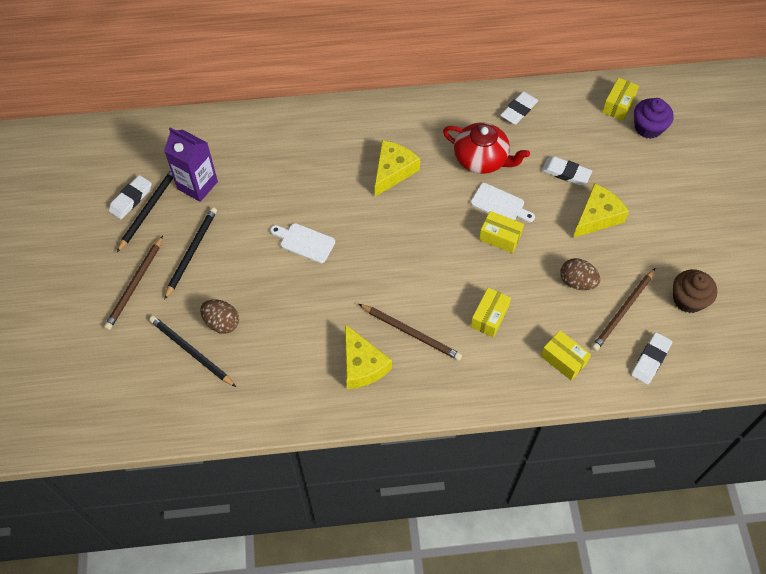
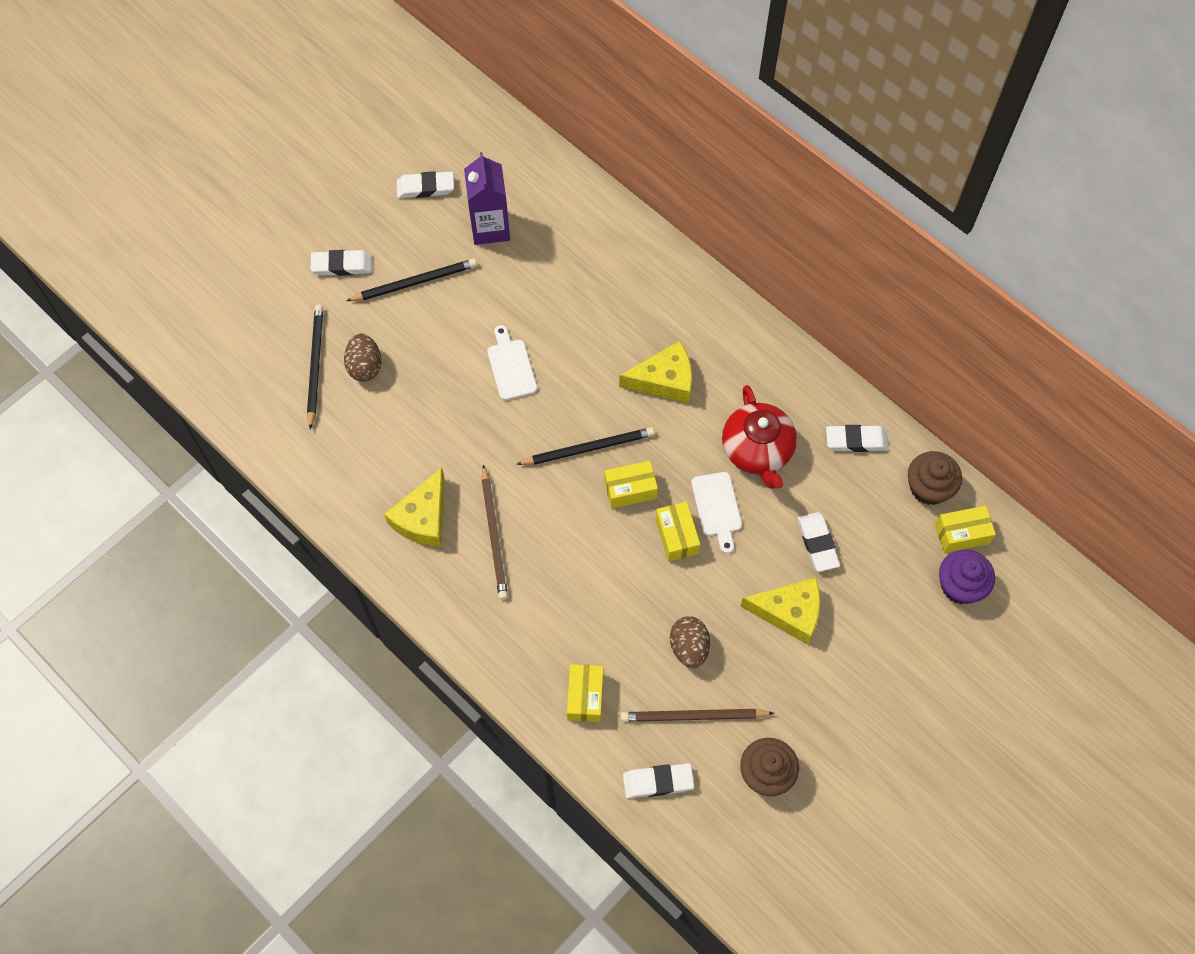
camera: 50 degrees right, 5 degrees up
brown pencil [104,236,163,330] -> white eraser [311,250,372,276]
black pencil [117,170,173,252] -> black pencil moved to [516,427,655,465]
yellow box [471,288,511,337] -> yellow box moved to [604,461,658,509]
none -> brown cupcake [908,451,962,505]

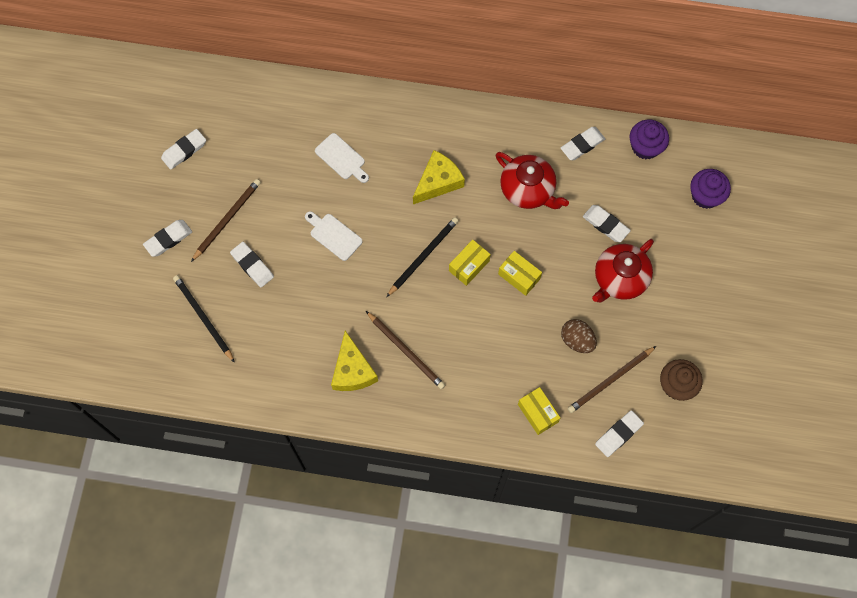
camera: 35 degrees left, 5 degrees up
brown egg [344,334,381,382] -> none
black pencil [346,259,477,301] -> brown pencil [191,179,261,262]
purple carton [464,152,510,245] -> none
white cutting board [691,472,742,554] -> white cutting board moved to [315,133,369,183]
yellow cheese [740,577,820,645] -> red teapot [592,239,654,302]
brown cupcake [908,451,962,505] -> purple cupcake [630,119,669,159]
yellow box [935,506,996,553] -> none
none -> white eraser [230,242,274,287]

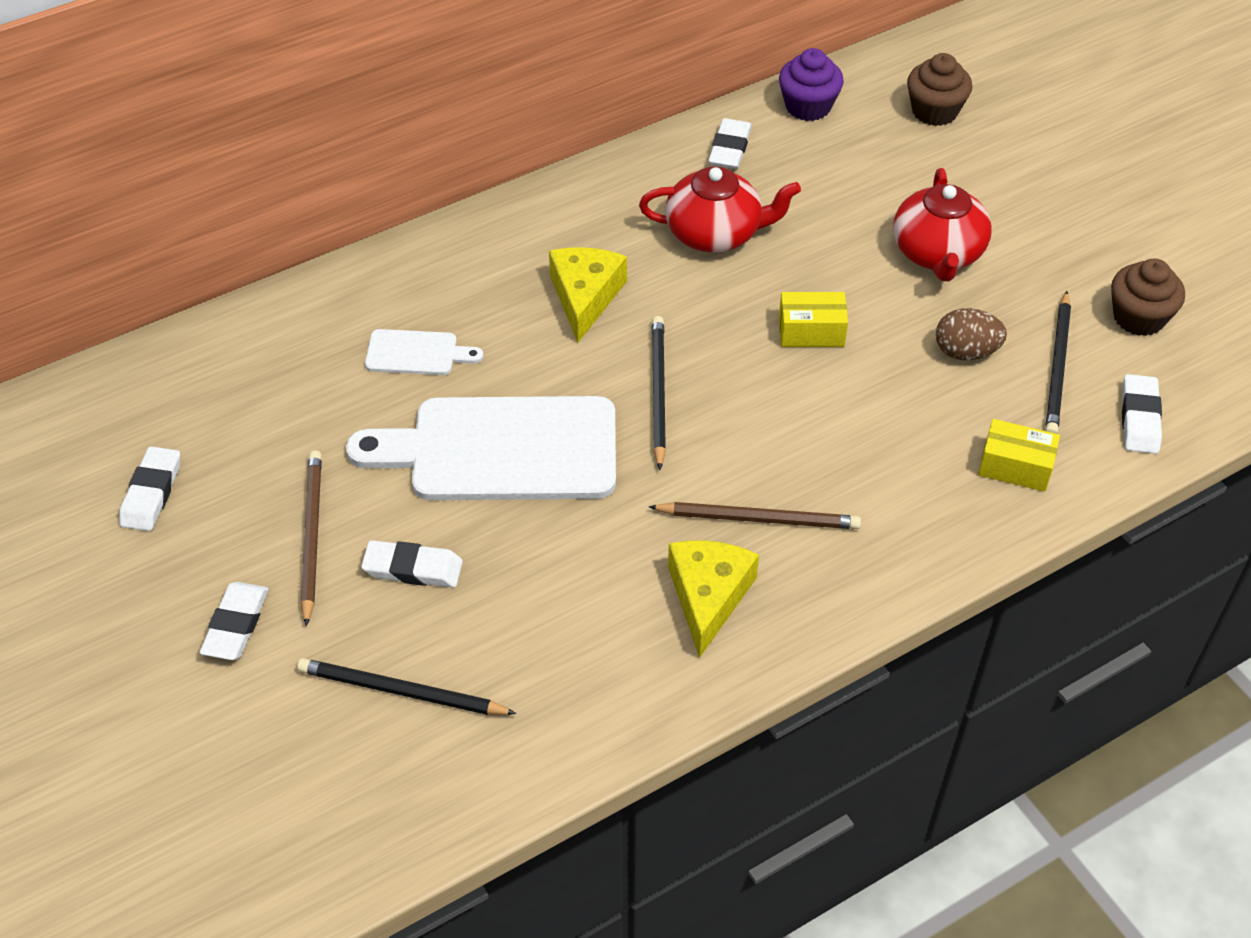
camera: 40 degrees left, 20 degrees down
white cutting board [305,211,363,261] -> white cutting board [346,396,616,500], size x2.21
yellow cheese [331,331,378,391] -> yellow cheese turned 120 degrees counterclockwise [668,540,759,658]
yellow box [449,240,491,286] -> none
brown pencil [567,346,656,413] -> black pencil [1045,291,1071,434]
white eraser [583,205,631,242] -> none
purple cupcake [690,169,731,209] -> brown cupcake [907,53,972,126]

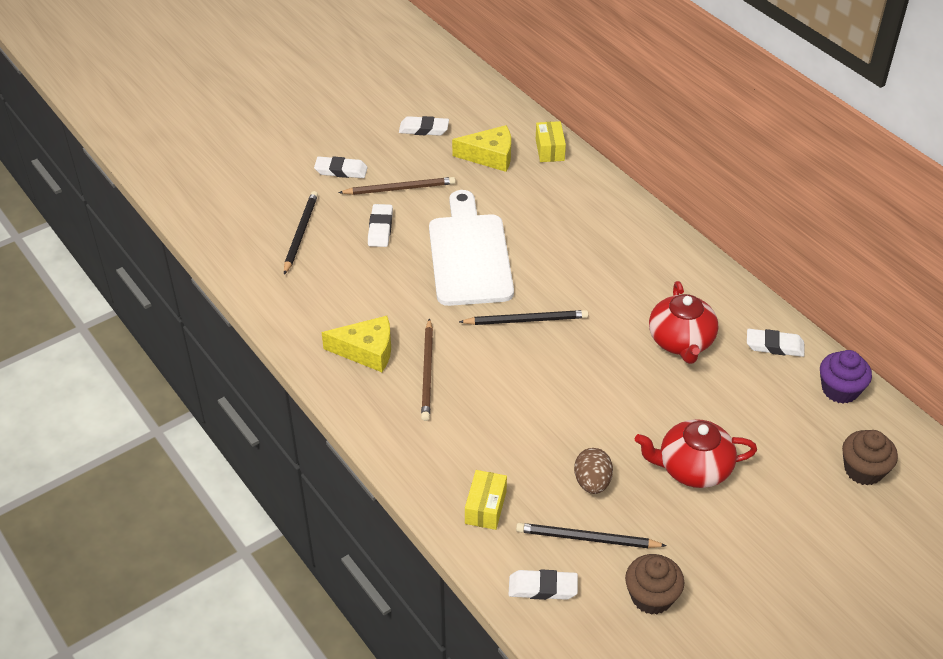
camera: 85 degrees right, 5 degrees down
white cutting board [365,329,483,375] -> none
yellow cheese [549,247,627,342] -> yellow cheese moved to [452,125,511,172]
yellow box [779,292,848,347] -> yellow box moved to [536,121,566,162]

